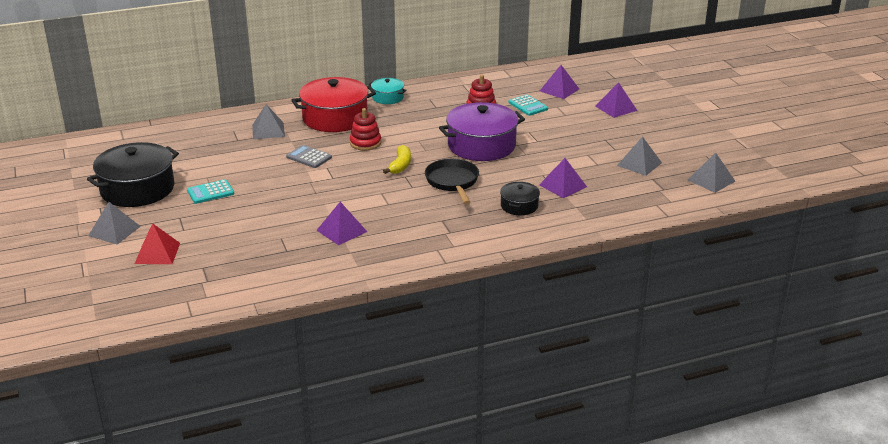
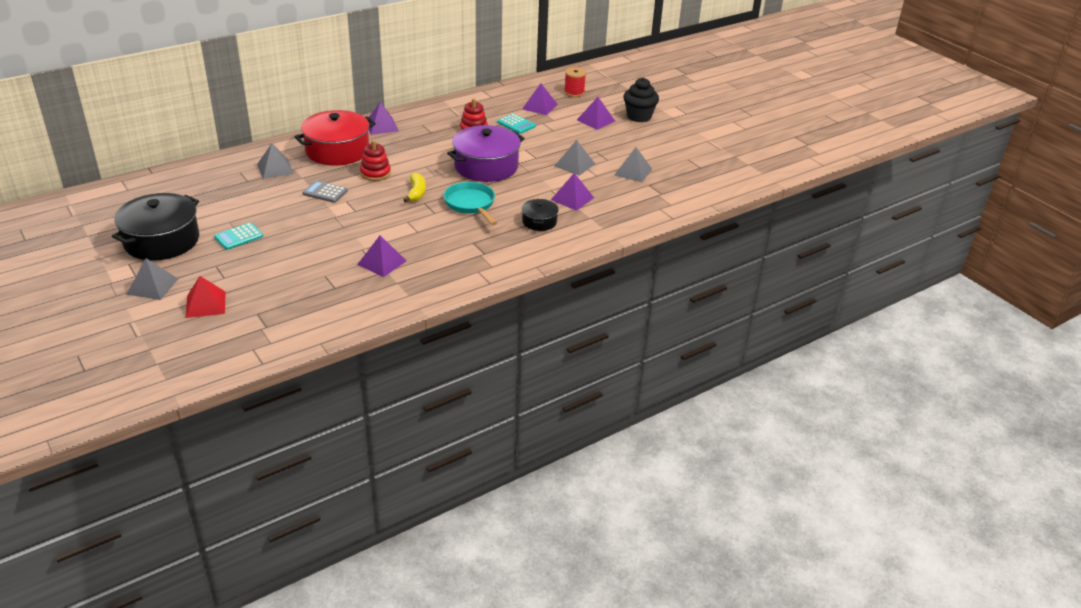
camera: 15 degrees left, 5 degrees up
turquoise pot [369,78,407,104] -> purple pyramid [368,102,399,135]
black pan [425,159,479,204] -> turquoise pan [444,182,497,225]
grey pyramid [688,152,735,193] -> grey pyramid moved to [555,140,595,176]
none -> red spool [564,67,586,97]
none -> black cupcake [623,77,659,122]

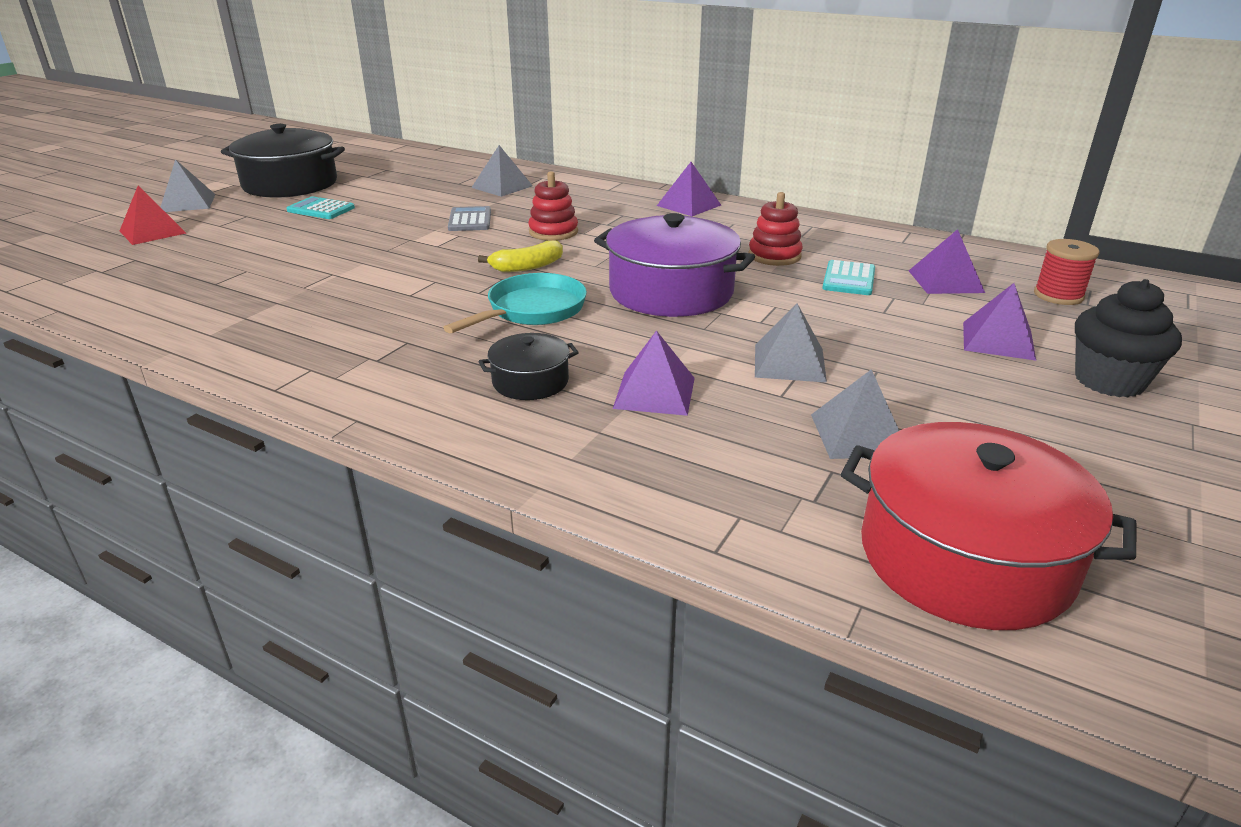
camera: 65 degrees right, 5 degrees down
red pot [295,110,376,166] -> red pot moved to [841,422,1136,630]
purple pyramid [357,235,406,277] -> none

